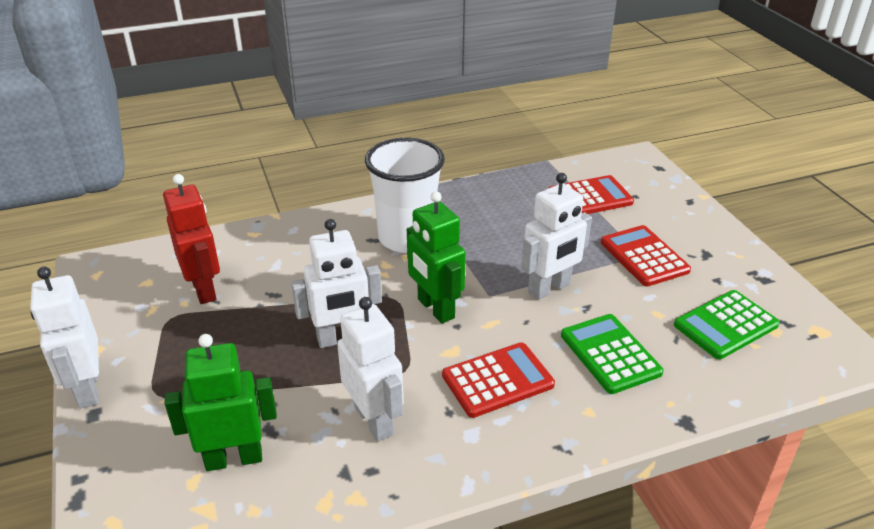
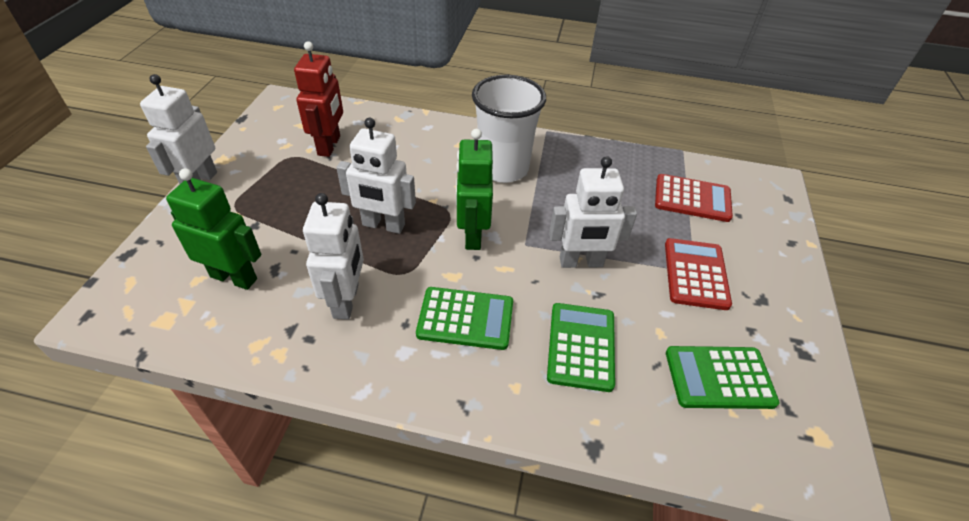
camera: 30 degrees right, 10 degrees up
red calculator [442,342,555,418] -> green calculator [416,287,513,350]

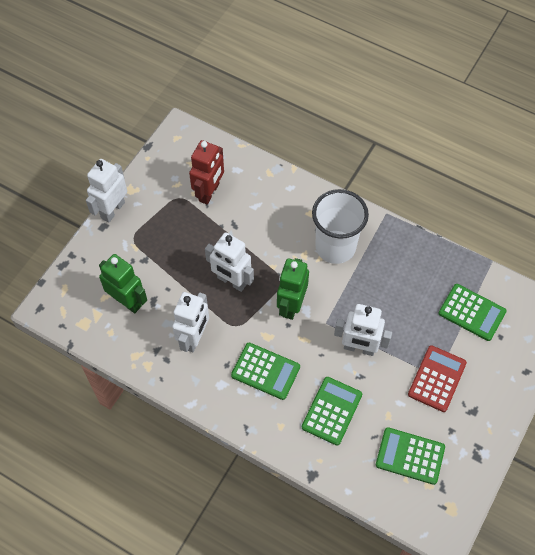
camera: 20 degrees right, 15 degrees up
red calculator [655,174,733,222] -> green calculator [439,284,507,341]

